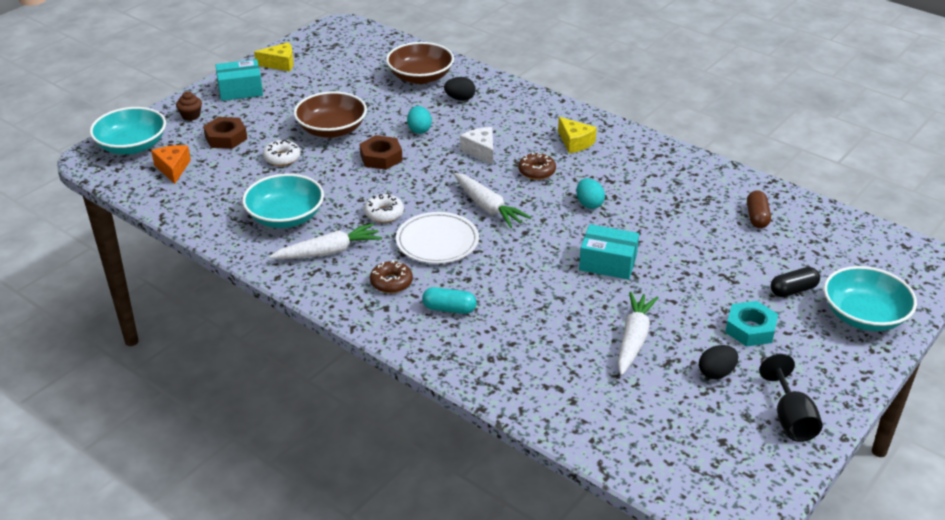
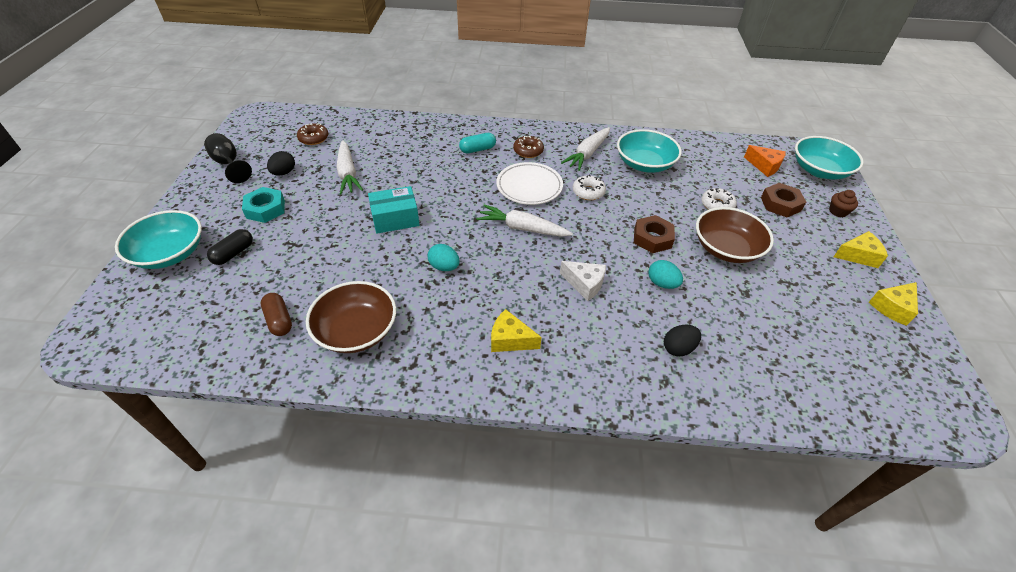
camera: 145 degrees right, 10 degrees up
turquoise box [215,59,263,101] -> yellow cheese [834,231,888,268]
brown bowl [386,42,454,84] -> brown bowl moved to [306,281,396,353]
brown donut [518,152,556,180] -> brown donut moved to [297,123,328,145]

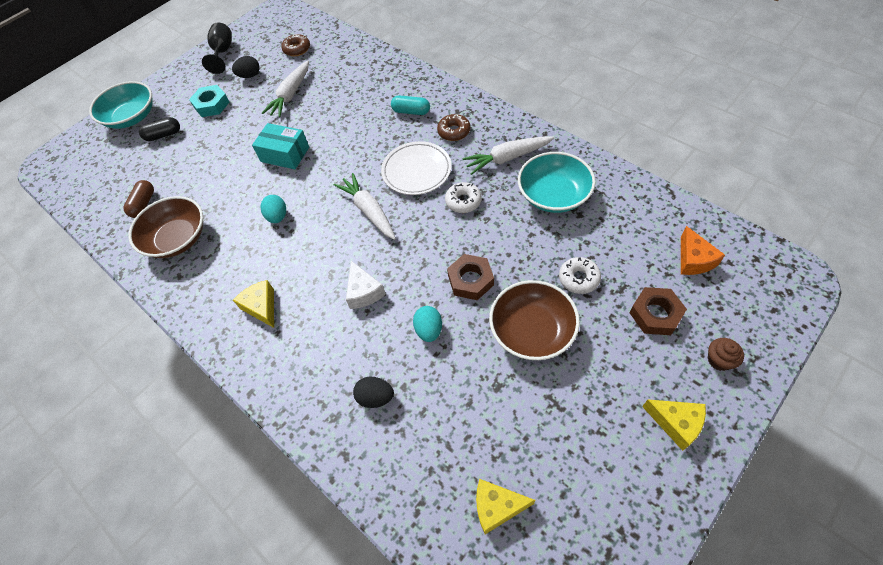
camera: 45 degrees right, 10 degrees up
turquoise bowl [795,136,864,179] -> none
yellow cheese [869,282,918,326] -> yellow cheese moved to [476,479,536,534]

